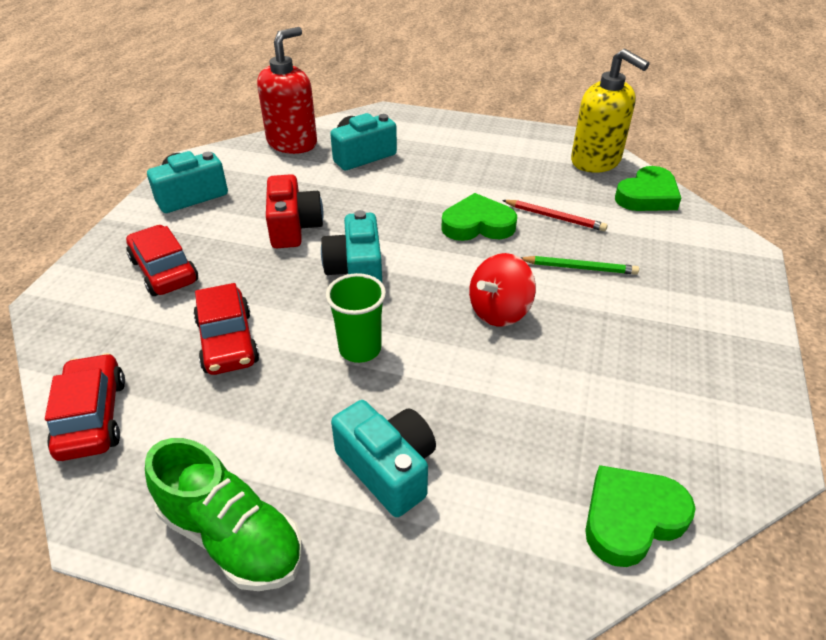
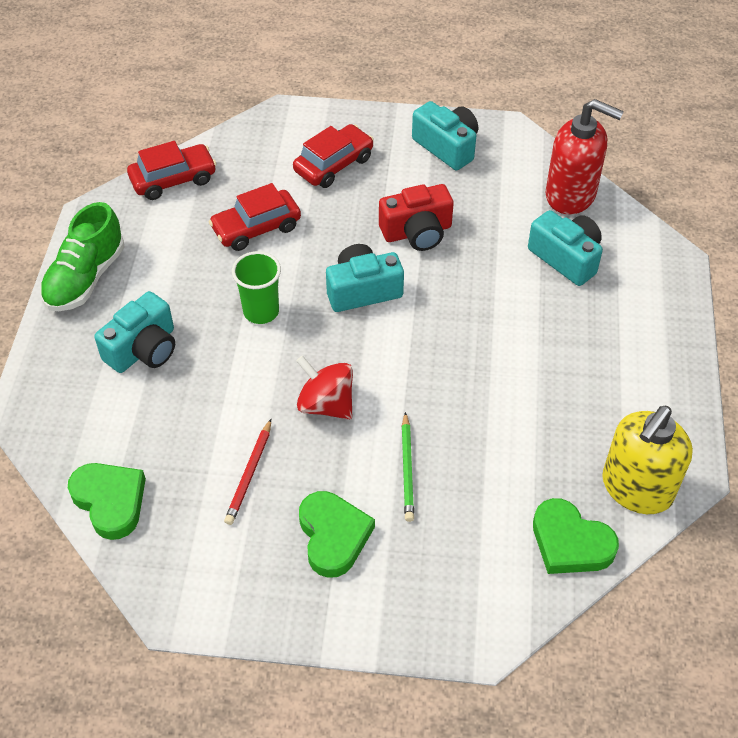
camera: 80 degrees right, 10 degrees up
green heart [441,193,517,241] -> green heart moved to [299,491,375,578]
red pencil [502,200,608,231] -> red pencil moved to [224,419,271,525]

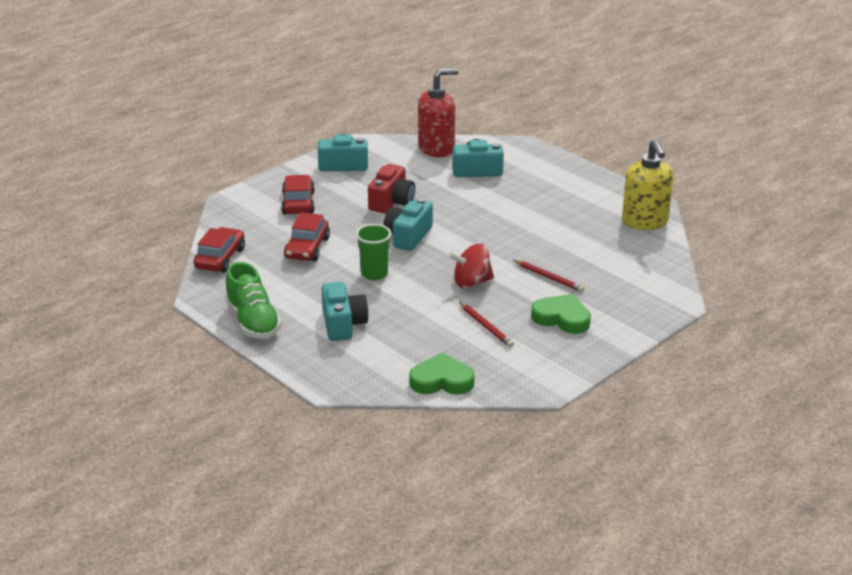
camera: 50 degrees left, 20 degrees down
green pencil [401,412,414,522] -> red pencil [513,260,584,292]
green heart [533,498,619,574] -> none

